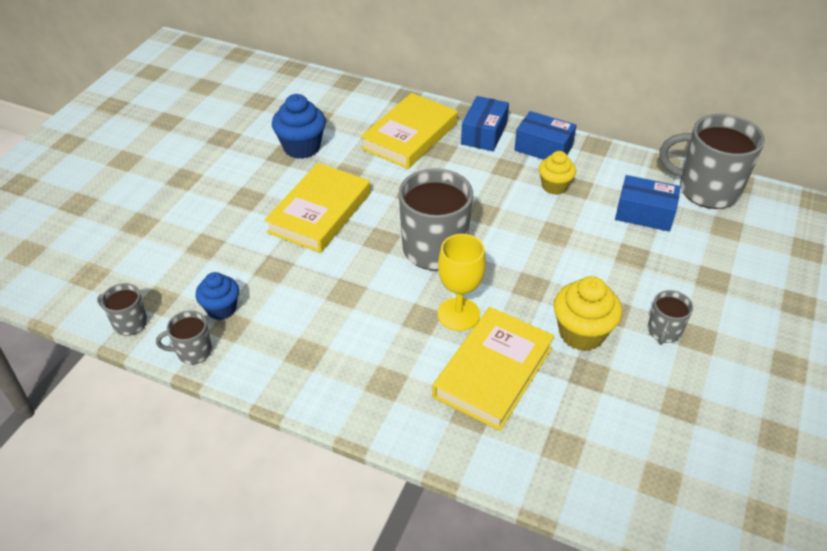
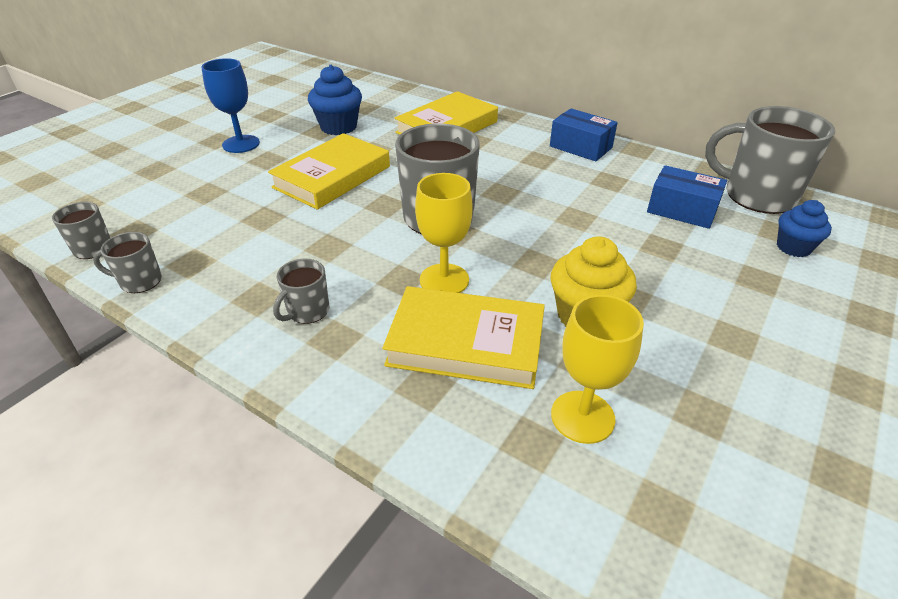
camera: 10 degrees right, 5 degrees down
blue cupcake [195,272,239,320] -> blue cupcake moved to [777,200,832,257]
yellow book [432,307,554,431] -> yellow book turned 60 degrees clockwise [382,286,545,389]
blue box [461,96,509,151] -> none
yellow cupcake [539,151,576,195] -> none
grey mug [648,290,693,344] -> grey mug moved to [273,259,329,324]
none -> blue goblet [201,58,260,153]
none -> yellow goblet [551,295,644,444]

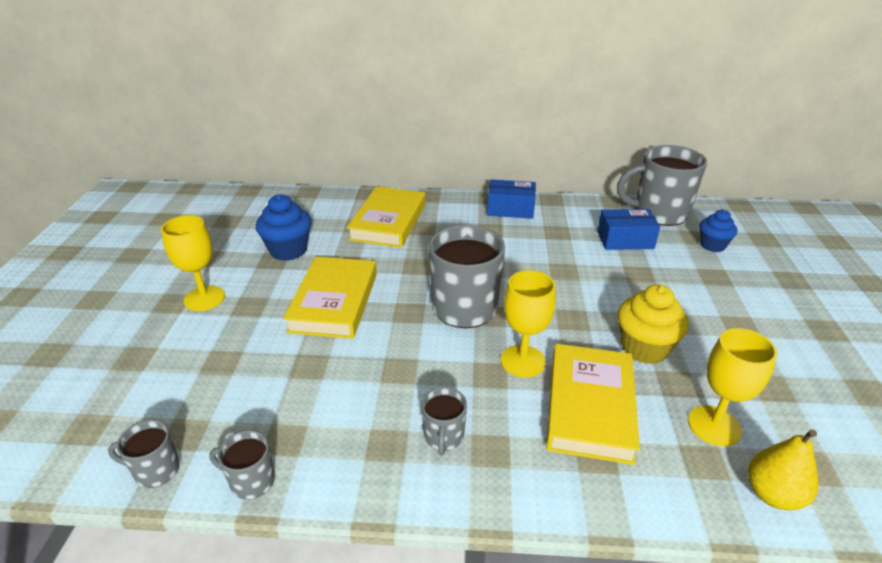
camera: 30 degrees left, 5 degrees down
grey mug [93,232,162,293] -> grey mug turned 45 degrees clockwise [209,430,275,500]
blue goblet [201,58,260,153] -> yellow goblet [161,215,225,311]
yellow book [382,286,545,389] -> yellow book turned 60 degrees counterclockwise [546,344,640,465]
none -> yellow pear [748,429,819,510]

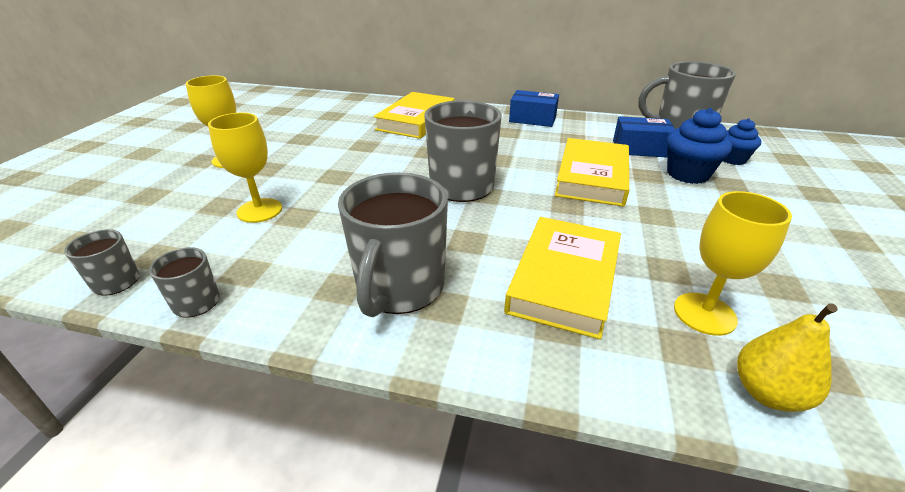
camera: 10 degrees right, 0 degrees up
blue cupcake [256,194,312,261] -> blue cupcake moved to [667,108,732,184]
yellow book [283,257,377,339] -> yellow book moved to [555,138,629,207]
grey mug [421,387,467,455] -> grey mug [338,172,448,317], size x2.06
yellow goblet [501,270,556,377] -> yellow goblet moved to [208,113,282,223]
yellow cupcake [618,284,689,364] -> none

